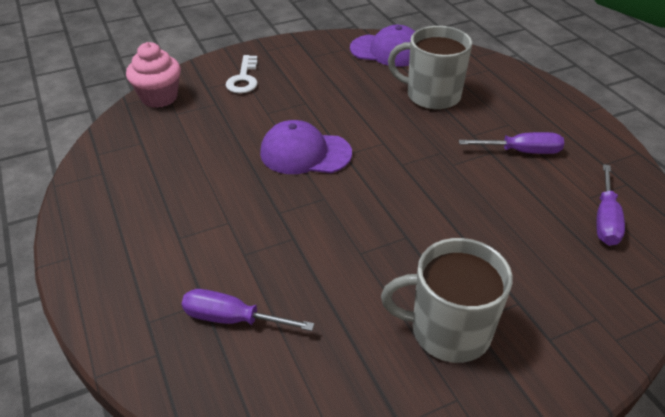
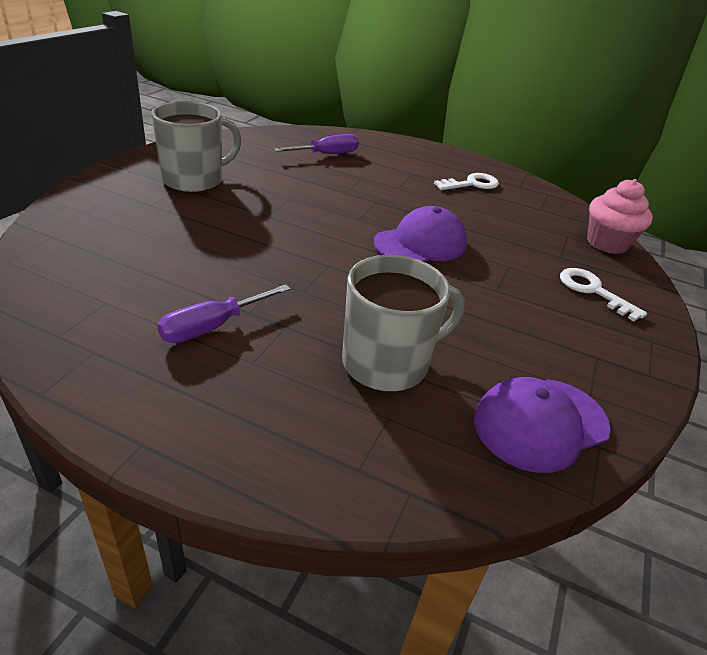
camera: 135 degrees right, 5 degrees down
purple screwdriver [596,164,625,246] -> none
none -> white key [434,173,499,190]

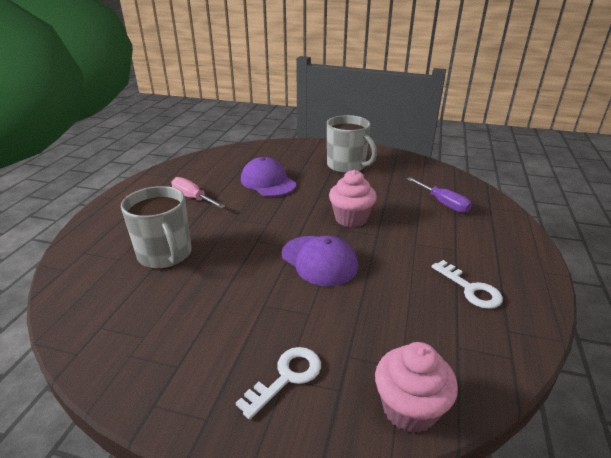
camera: 85 degrees right, 5 degrees down
purple screwdriver [157,284,291,343] -> pink screwdriver [171,177,225,208]
purple cap [474,377,611,473] -> purple cap moved to [241,157,296,197]
none -> pink cupcake [329,170,377,228]

